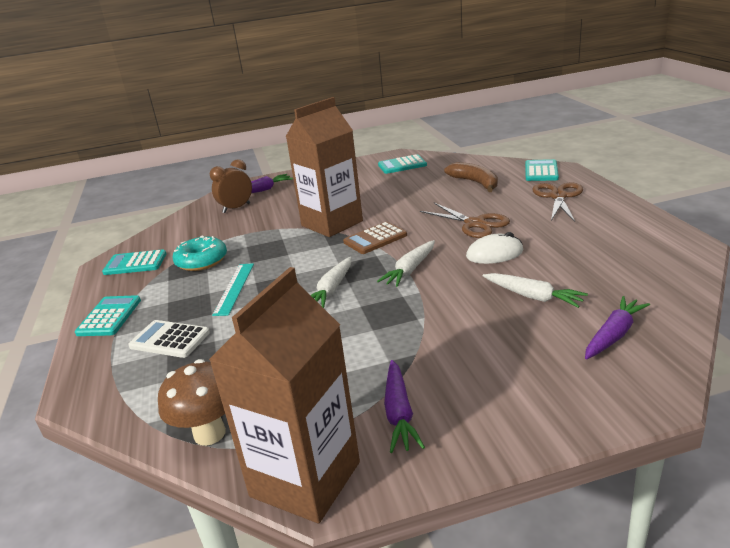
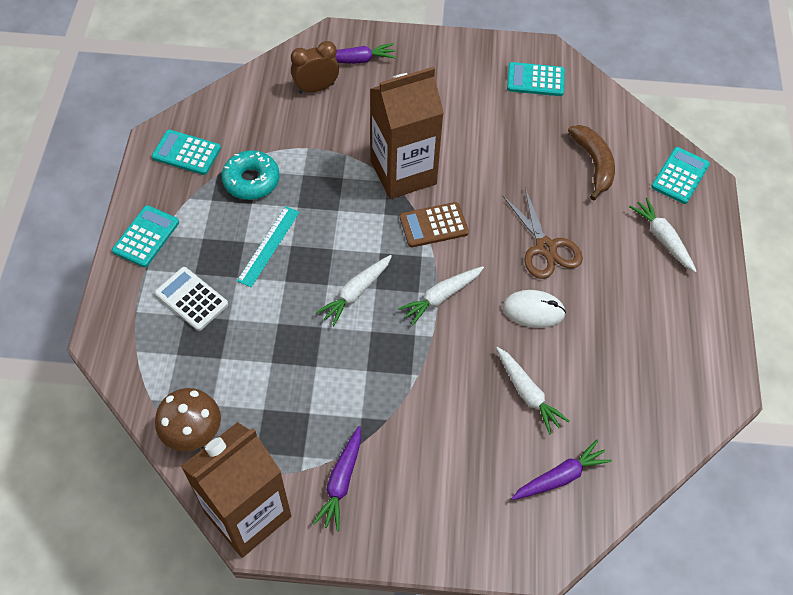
camera: 15 degrees right, 30 degrees up
brown scissors [533,183,583,222] -> white carrot [629,197,697,272]

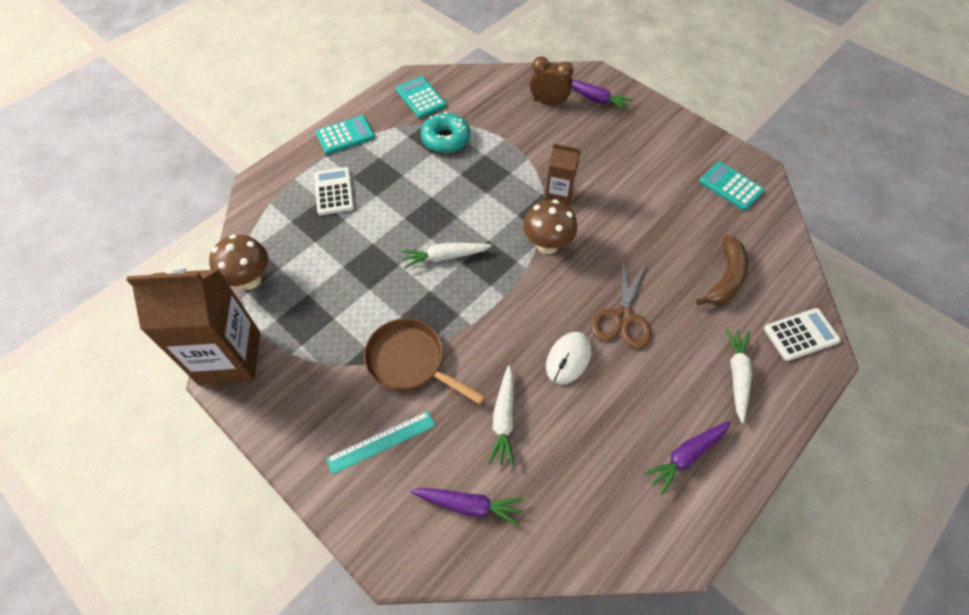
camera: 40 degrees right, 0 degrees up
turquoise ruler [237,206,300,287] -> turquoise ruler moved to [326,411,435,475]
purple carrot [313,426,361,531] -> purple carrot moved to [644,421,731,495]
brown carton [370,67,444,199] -> brown carton [545,143,580,206], size x0.52
white carrot [398,266,484,326] -> none
brown calculator [400,202,469,247] -> brown mushroom [523,199,578,254]
white mouse [503,290,566,328] -> white mouse turned 75 degrees clockwise [546,332,591,384]
turquoise calculator [651,147,710,204] -> white calculator [764,308,841,361]
none -> brown pan [364,318,486,405]

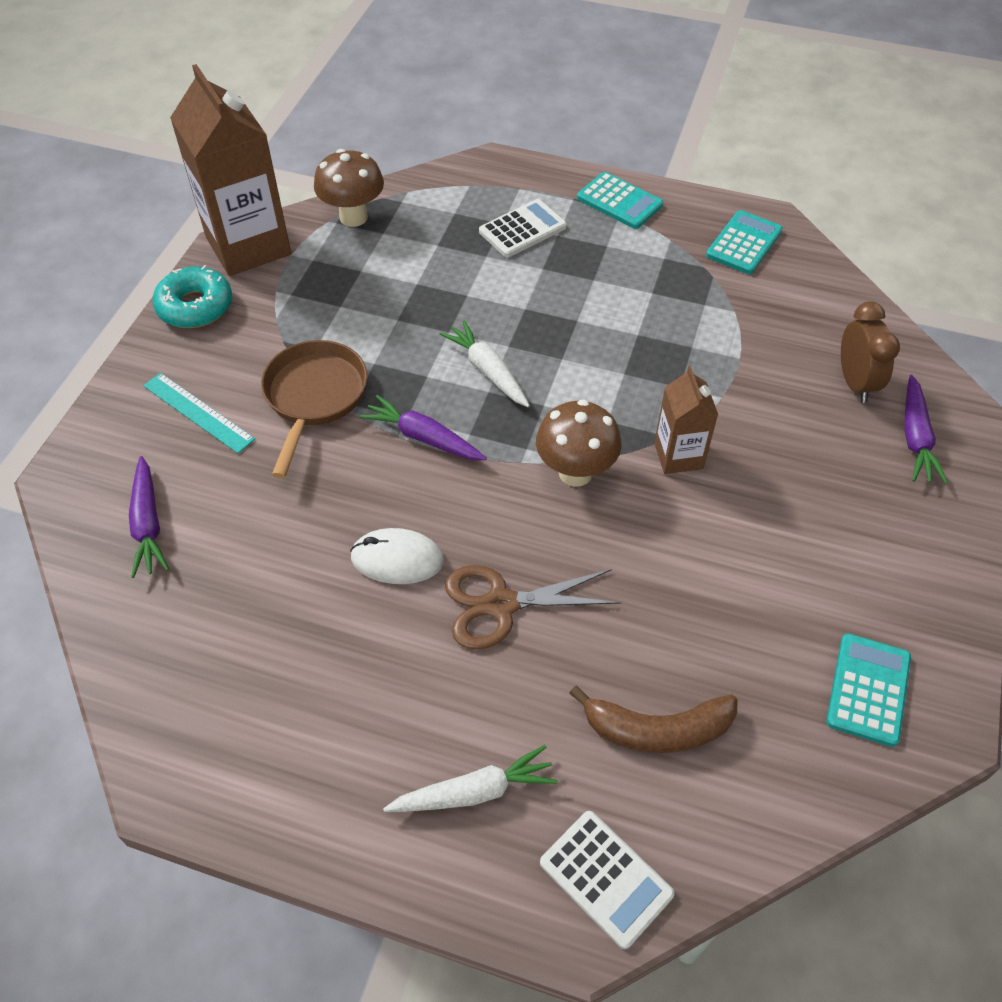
camera: 65 degrees right, 5 degrees down
turquoise donut [421,112,470,153] -> turquoise donut moved to [153,265,232,328]
white carrot [488,365,515,466] -> none
purple carrot [644,421,731,495] -> purple carrot moved to [360,395,487,460]

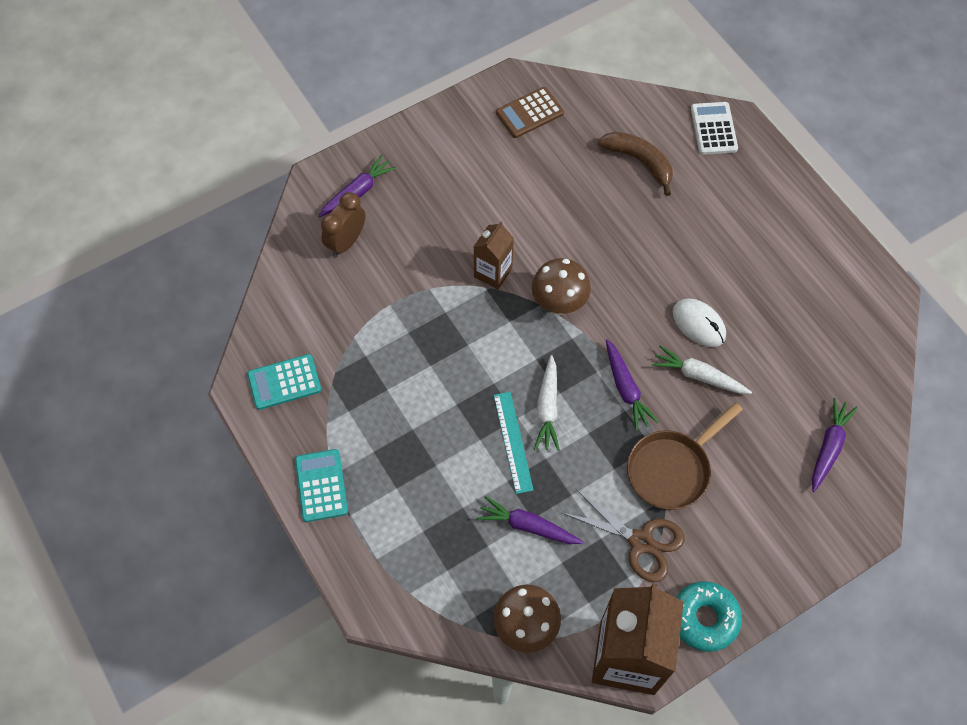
camera: 140 degrees left, 10 degrees up
turquoise ruler [143,373,255,453] -> turquoise ruler moved to [494,392,533,494]
white carrot [383,745,558,812] -> white carrot moved to [652,345,752,394]
brown scissors [445,565,621,650] -> brown scissors moved to [563,488,685,582]
white calculator [479,199,567,257] -> none
turquoise calculator [826,633,911,747] -> brown calculator [496,87,564,138]
none -> purple carrot [477,496,583,544]

